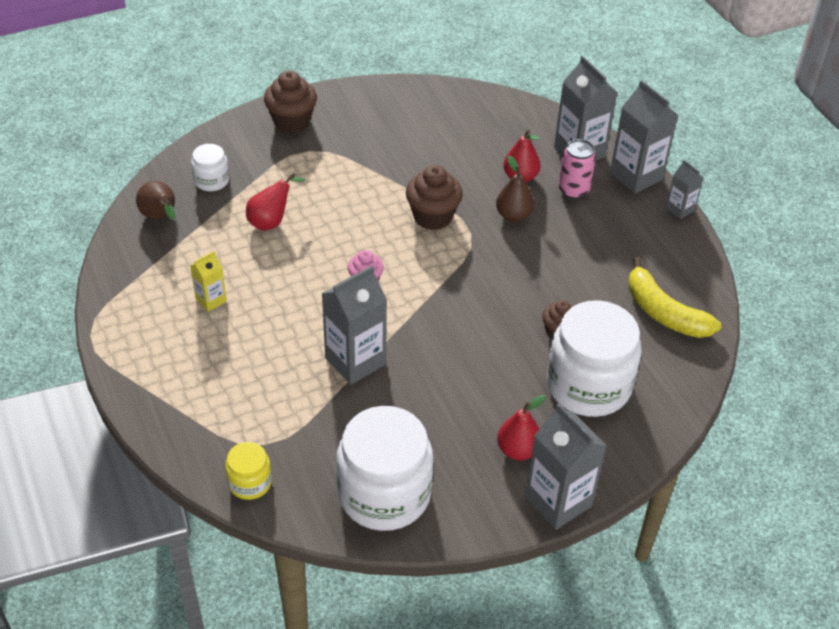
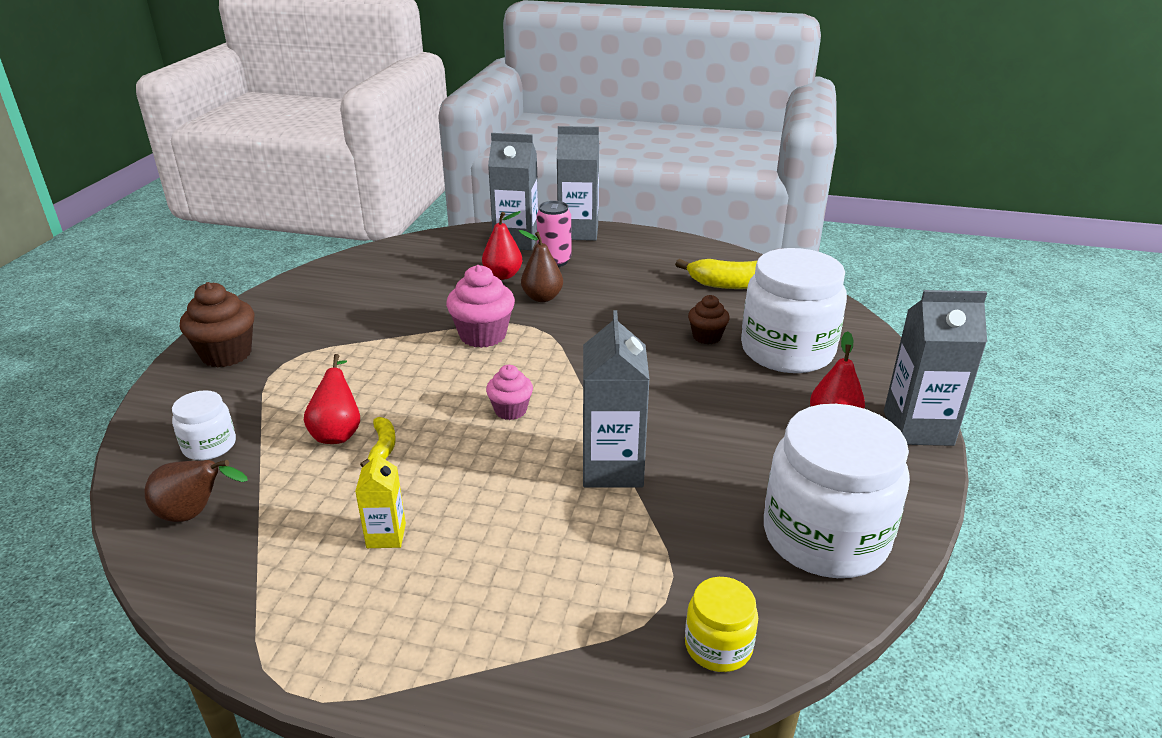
camera: 50 degrees left, 15 degrees down
brown cupcake [406,165,463,230] -> pink cupcake [446,265,515,348]
grey carton [666,160,704,219] -> none
none -> yellow banana [360,417,396,467]

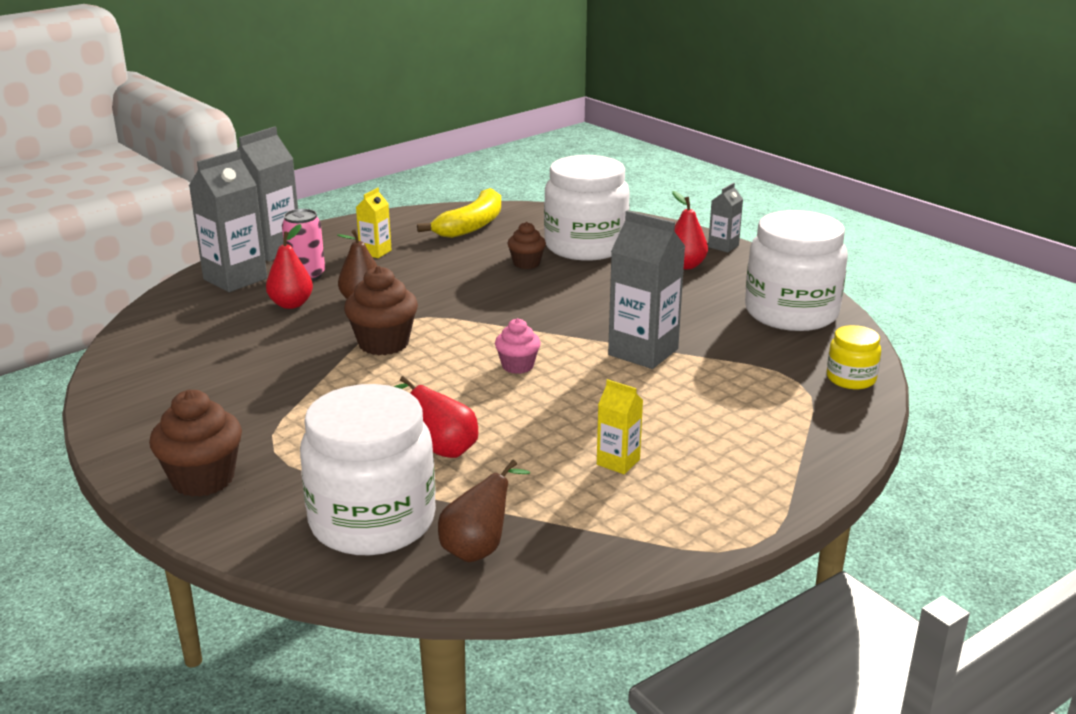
camera: 55 degrees left, 5 degrees down
white jar [172,390,236,460] -> white jar [300,384,436,555], size x2.11
yellow banana [360,417,396,467] -> none
pink cupcake [446,265,515,348] -> brown cupcake [344,266,418,355]
grey carton [884,290,987,446] -> grey carton [708,183,743,253], size x0.53
none -> yellow carton [356,188,392,258]

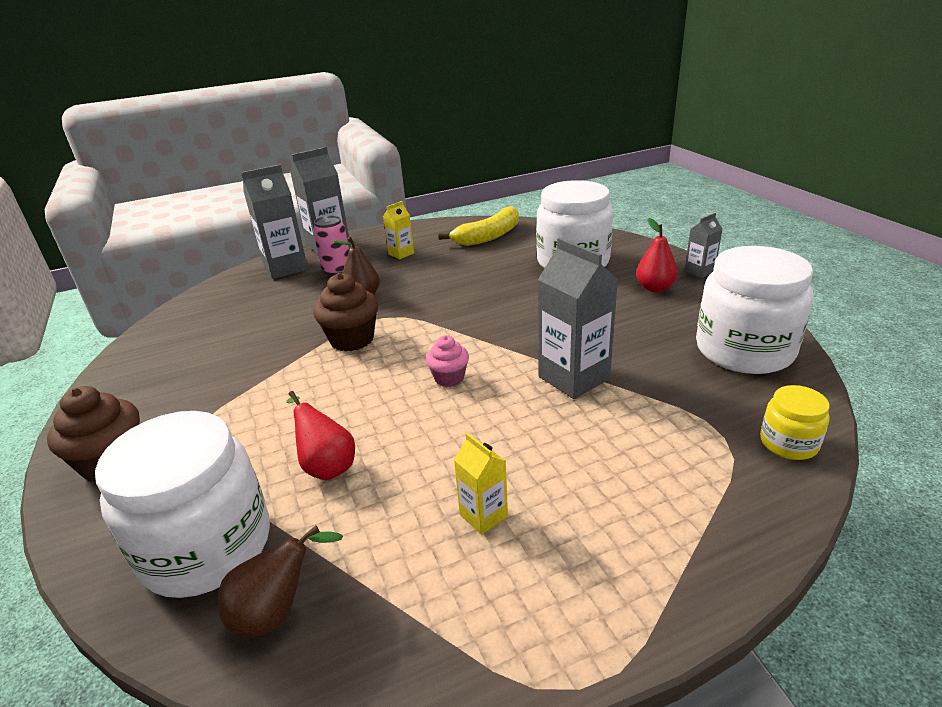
camera: 20 degrees right, 5 degrees up
red pear [266,224,313,309] -> none
brown cupcake [507,222,546,269] -> none

